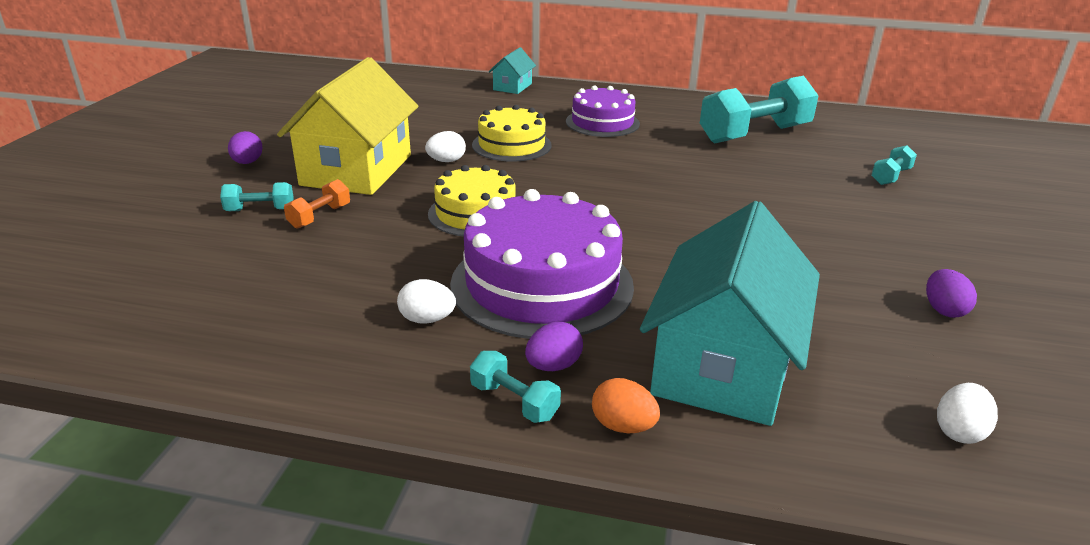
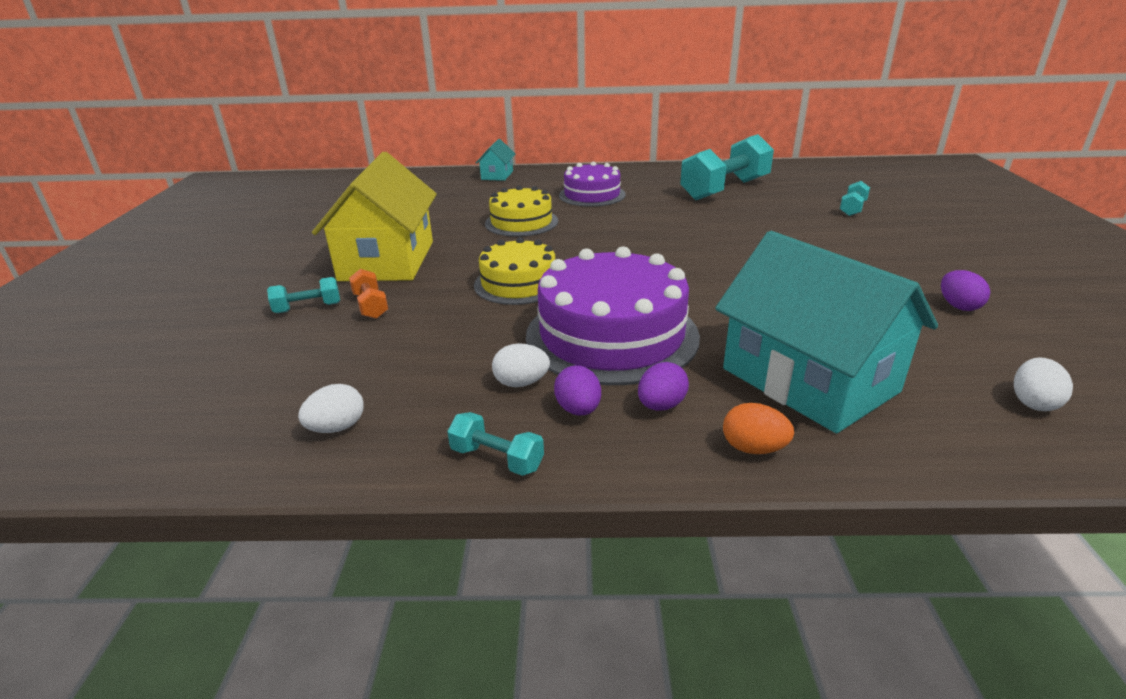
camera: 10 degrees left, 0 degrees up
purple egg [228,131,262,164] -> purple egg moved to [554,365,601,415]
orange dumbbell [284,179,350,229] -> orange dumbbell turned 45 degrees counterclockwise [349,269,388,319]
white egg [425,131,466,162] -> white egg moved to [298,384,364,433]
turquoise dumbbell [470,351,561,423] -> turquoise dumbbell moved to [447,412,544,476]
turquoise house [640,201,820,426] -> turquoise house turned 45 degrees counterclockwise [715,231,938,433]

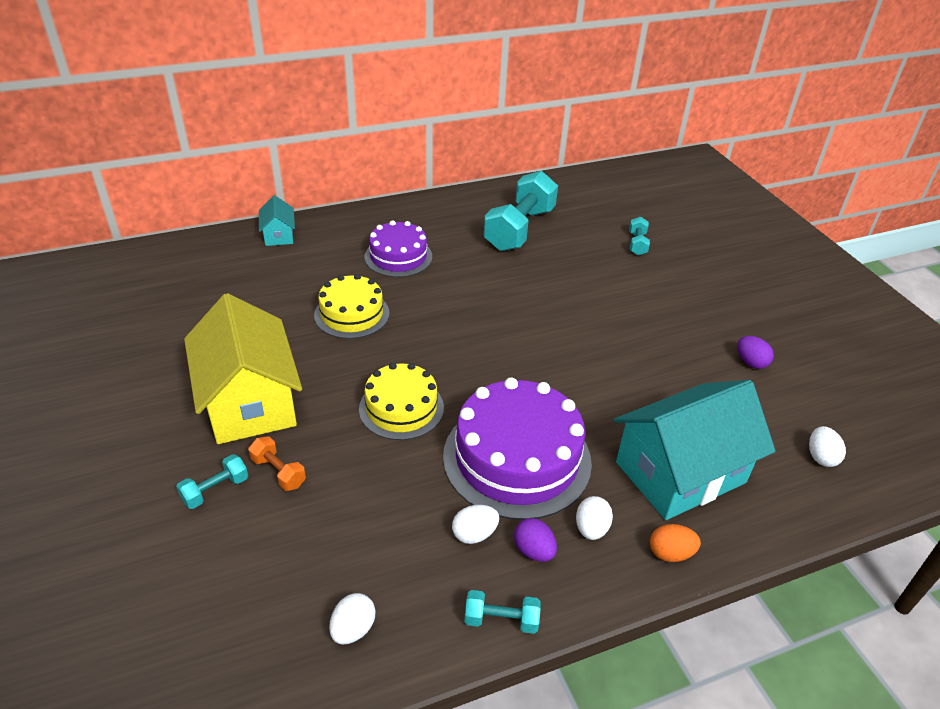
camera: 25 degrees left, 10 degrees up
purple egg [638,362,689,411] -> white egg [576,496,613,540]
turquoise house [715,231,938,433] -> turquoise house turned 60 degrees counterclockwise [614,380,775,520]

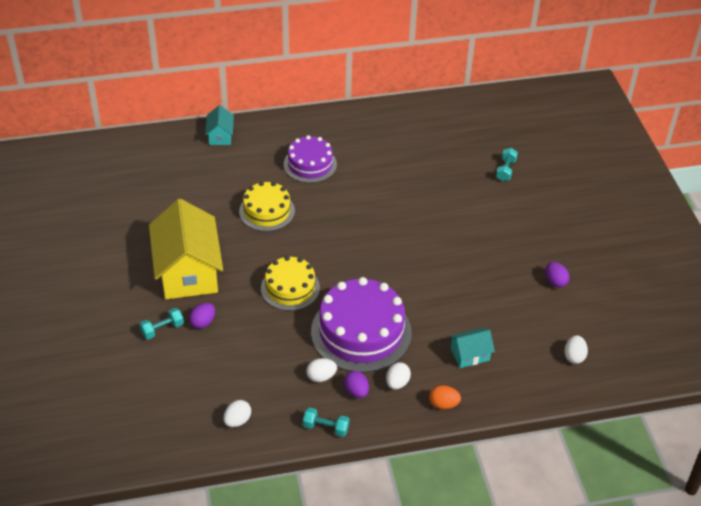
camera: 10 degrees right, 5 degrees up
orange dumbbell [248,436,306,491] -> purple egg [189,303,215,329]
turquoise dumbbell [484,171,558,251] -> none
turquoise house [614,380,775,520] -> turquoise house [449,328,495,368], size x0.46

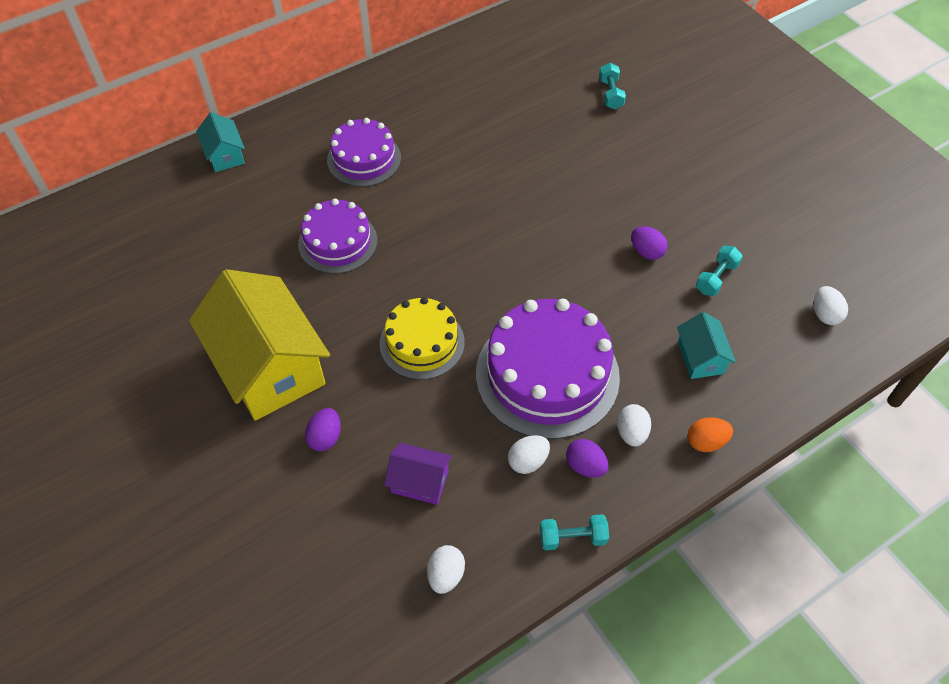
camera: 20 degrees left, 10 degrees up
turquoise dumbbell [139,308,184,340] -> turquoise dumbbell moved to [696,246,743,296]
yellow cake [239,181,295,231] -> purple cake [298,199,377,274]
turquoise house [449,328,495,368] -> turquoise house turned 60 degrees counterclockwise [677,312,736,379]
purple egg [546,262,569,288] -> purple egg moved to [631,226,668,260]
none -> purple house [384,443,452,505]

